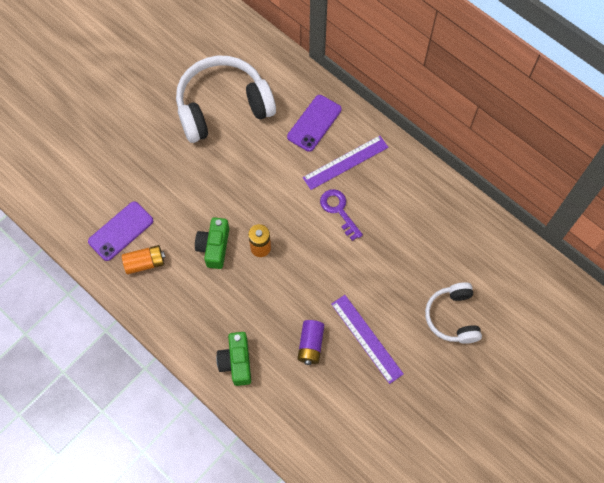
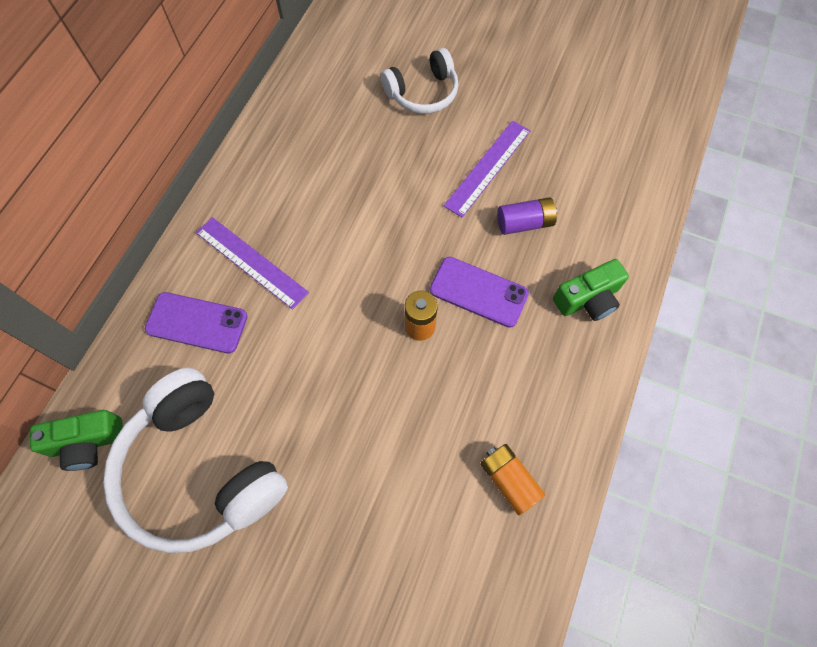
camera: 110 degrees left, 0 degrees up
purple phone [88,201,153,261] -> purple phone moved to [430,257,529,328]
green camera [195,217,229,269] -> green camera moved to [30,410,123,471]
purple key [320,189,363,241] -> none

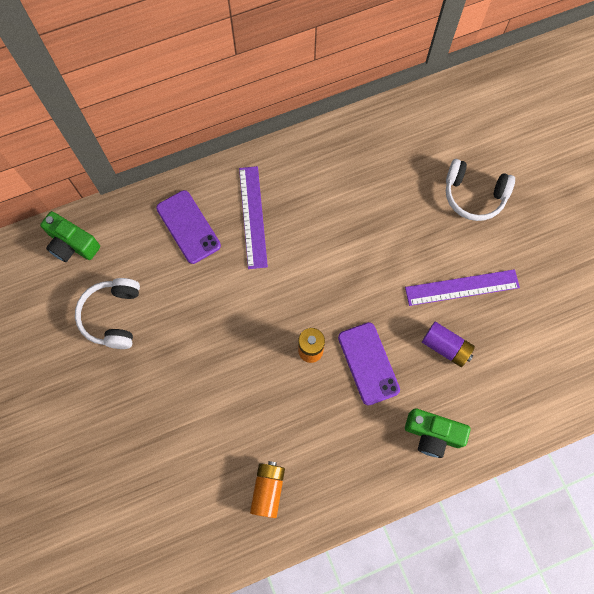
camera: 45 degrees right, 5 degrees up
white headphones [103,368,288,553] -> white headphones [75,278,140,349], size x0.57

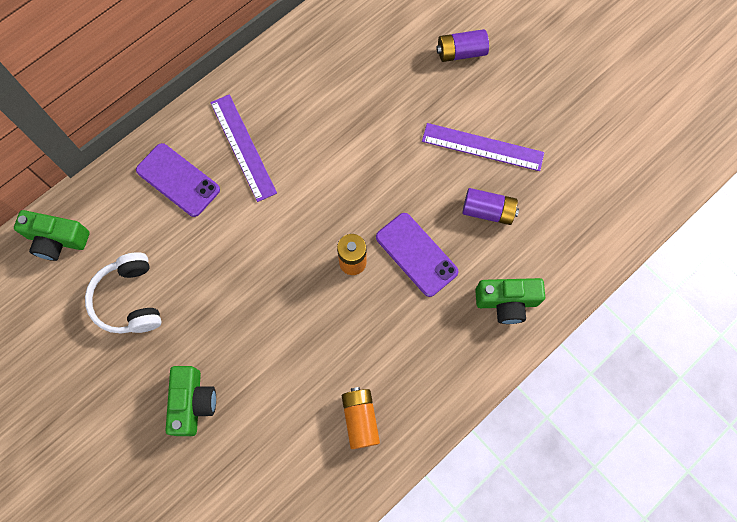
camera: 20 degrees left, 0 degrees up
purple ruler [405,269,520,306] -> purple ruler turned 45 degrees clockwise [422,123,544,171]
white headphones [446,159,515,221] -> purple battery [436,29,489,62]
none -> green camera [165,366,216,436]

